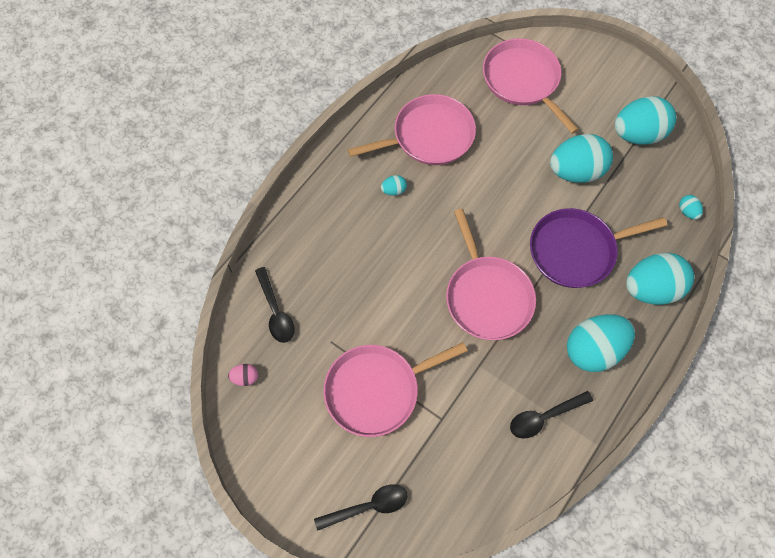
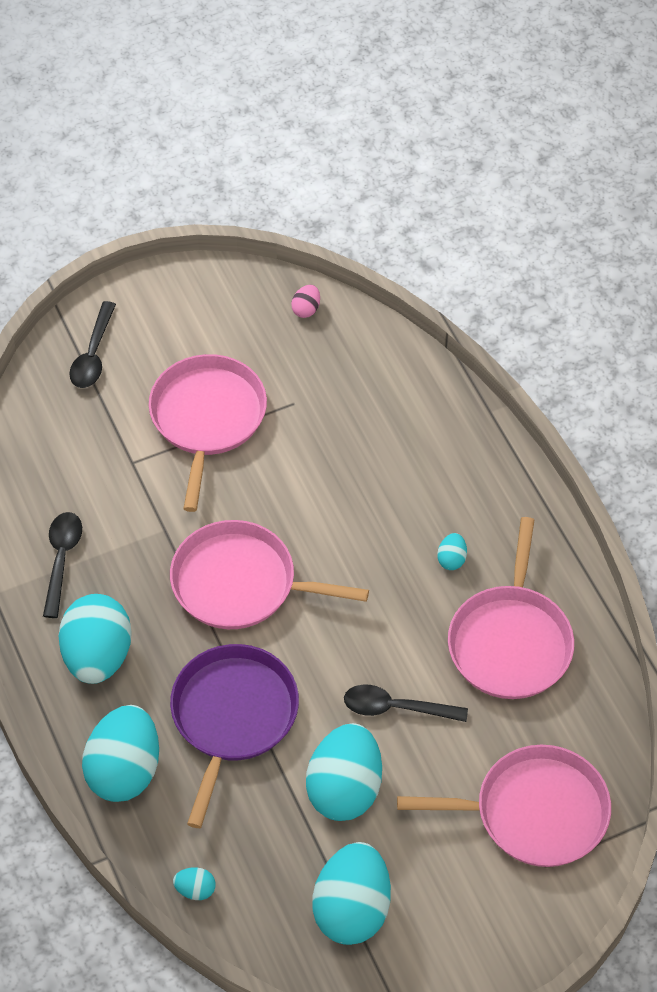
camera: 120 degrees right, 10 degrees down
black spoon [255,267,294,343] -> black spoon moved to [344,685,468,722]

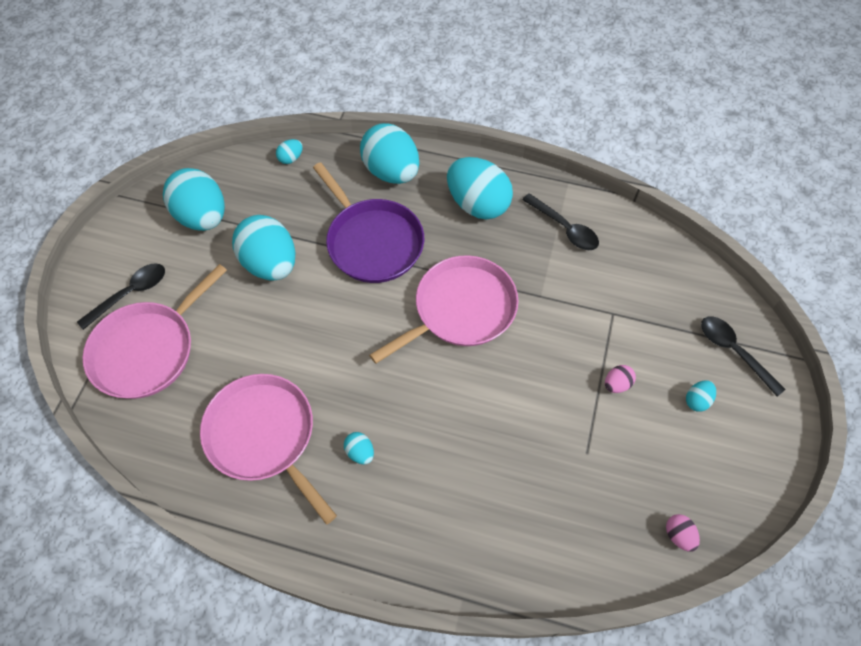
camera: 130 degrees right, 5 degrees up
pink pan [149,354,267,512] -> pink egg [605,365,636,393]
black spoon [344,685,468,722] -> black spoon moved to [77,263,165,330]
none -> turquoise egg [686,380,716,412]

